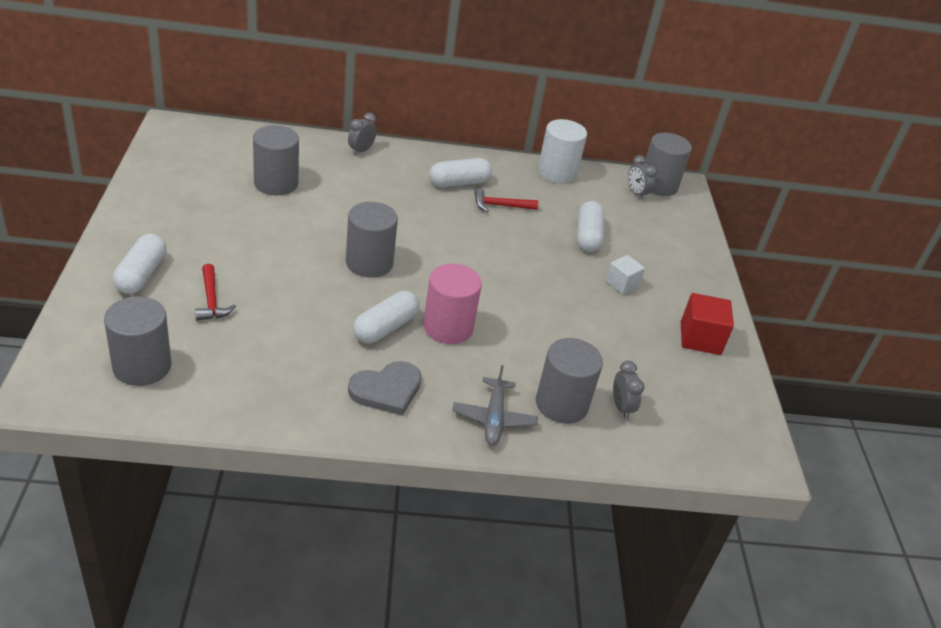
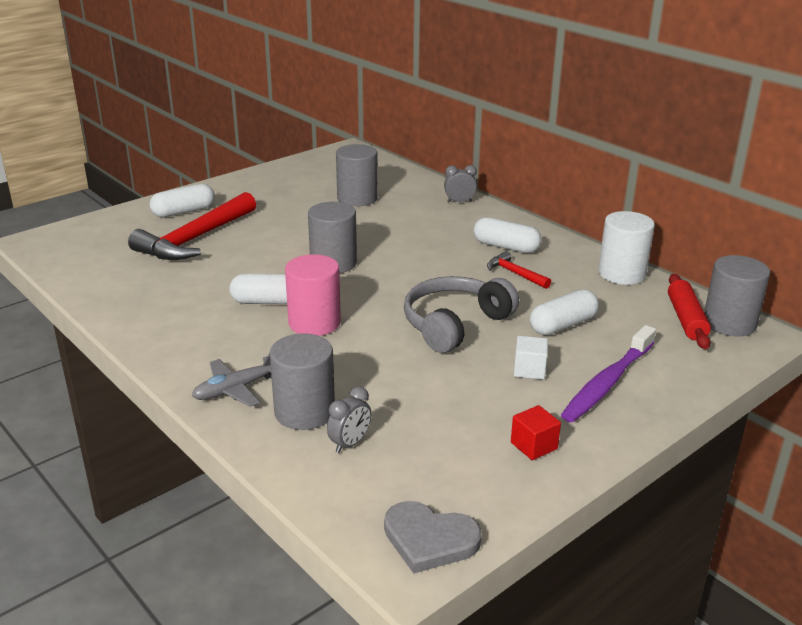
camera: 55 degrees right, 10 degrees down
grey cylinder [104,296,171,386] -> none
red hammer [195,264,236,321] -> red hammer [128,192,256,260], size x2.12
grey heart [348,361,422,416] -> grey heart moved to [384,501,482,574]
grey clock [628,155,657,200] -> red rolling pin [668,274,711,349]
red cube [681,293,734,355] -> red cube [511,405,561,460], size x0.65
none -> grey headphones [404,276,519,353]
none -> purple toothbrush [561,325,656,422]

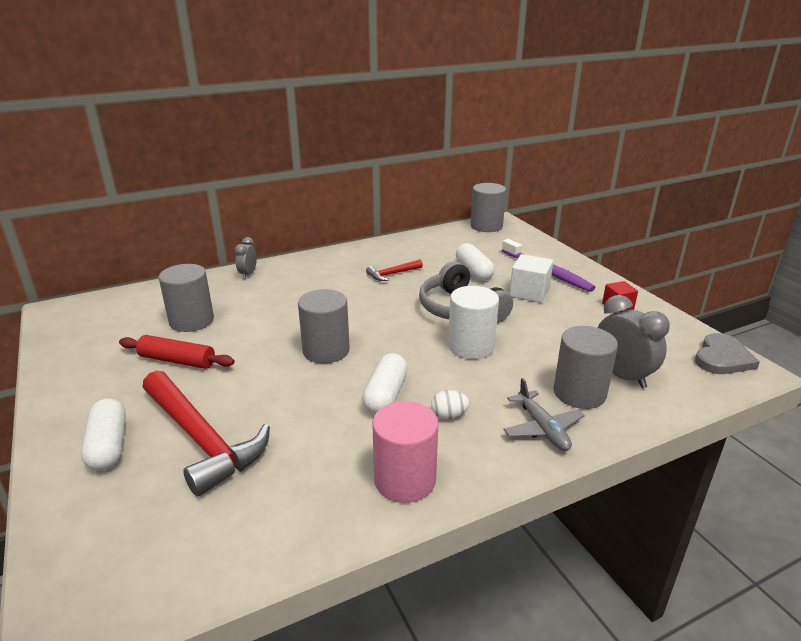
camera: 75 degrees left, 0 degrees up
pink cylinder [285,254,341,336] -> pink cylinder moved to [372,401,438,503]
grey clock [327,386,371,453] -> grey clock [597,295,670,389], size x1.73
white capsule [473,217,542,253] -> none
white cube [514,336,548,380] -> white cube [509,254,553,303], size x1.53
white cylinder [598,211,655,285] -> white cylinder moved to [448,286,499,359]
red rolling pin [668,274,711,349] -> red rolling pin moved to [119,335,235,369]
none -> white egg [431,390,469,419]

